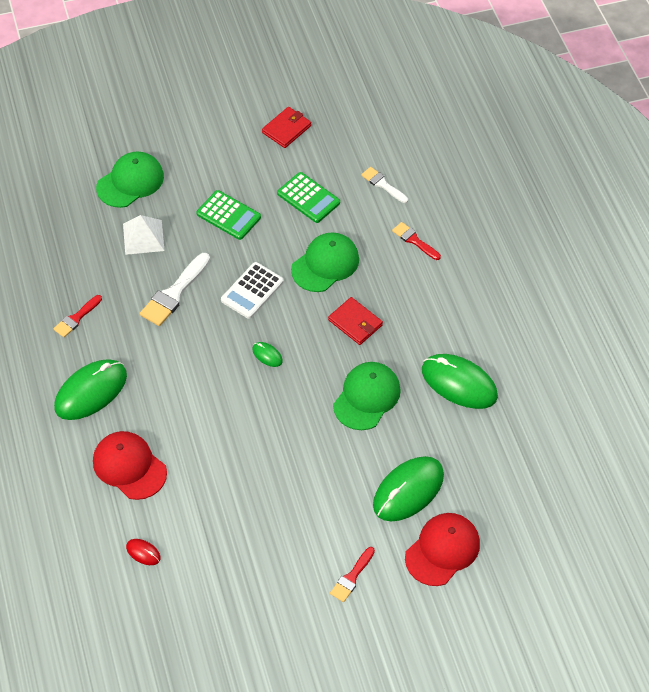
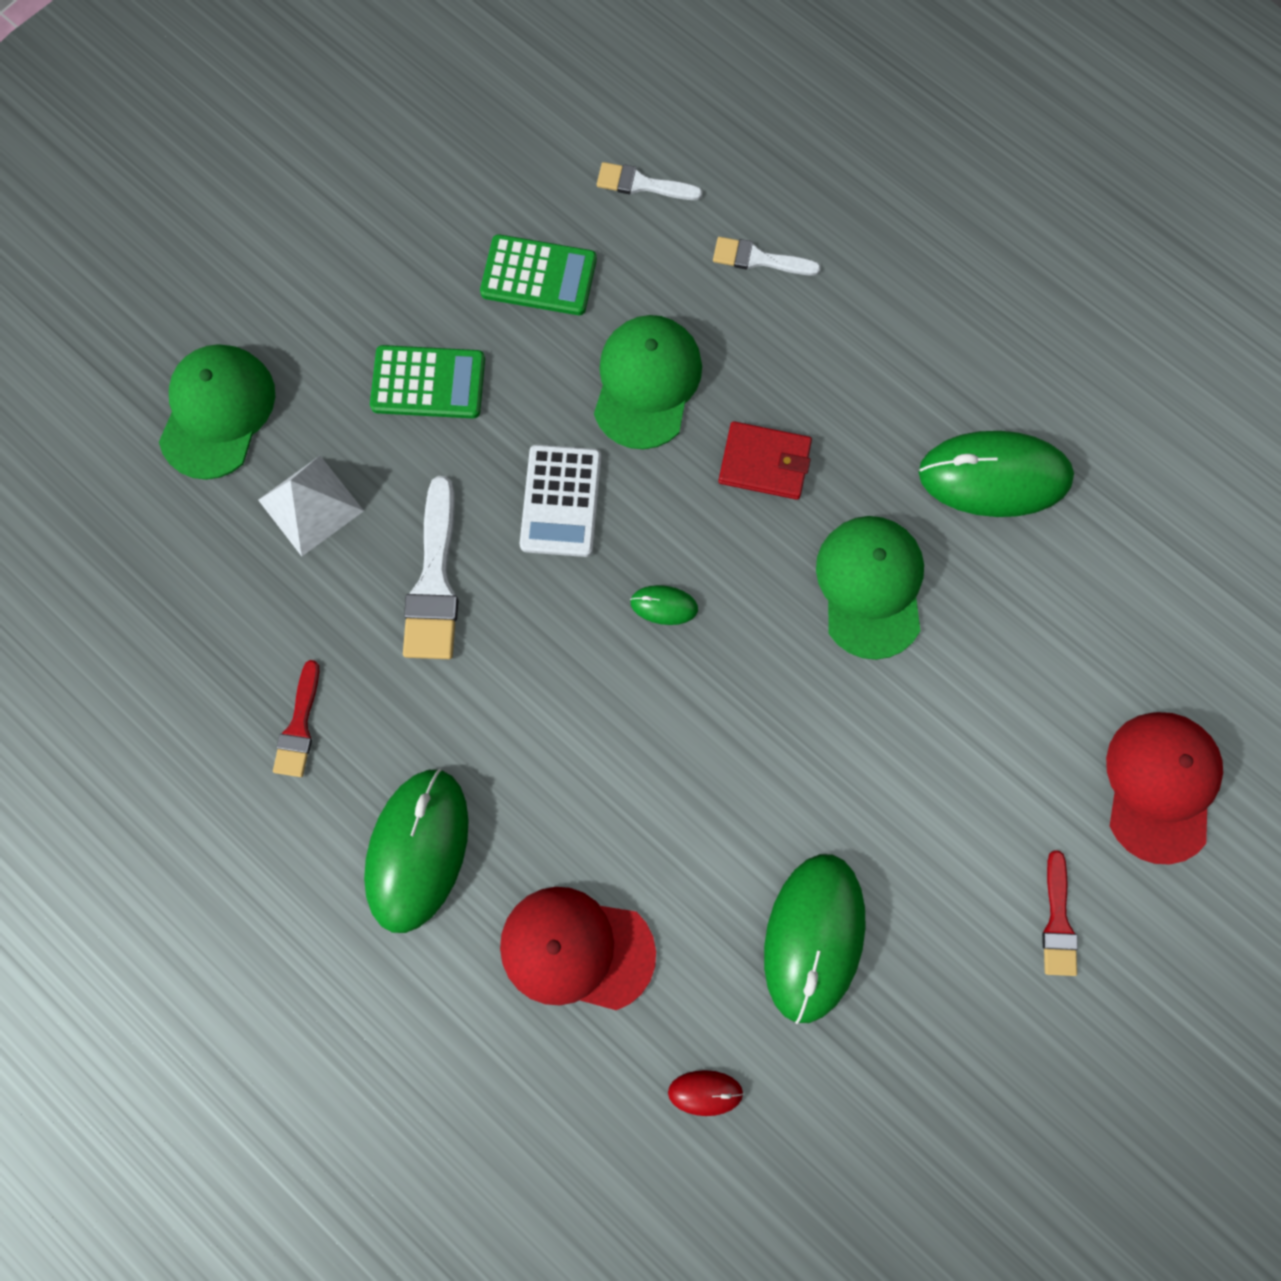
camera: 30 degrees left, 20 degrees up
red wallet [262,107,311,148] -> none
green mouse [373,456,444,521] -> green mouse moved to [764,854,866,1024]
red brush [392,222,441,260] -> white brush [713,237,821,276]

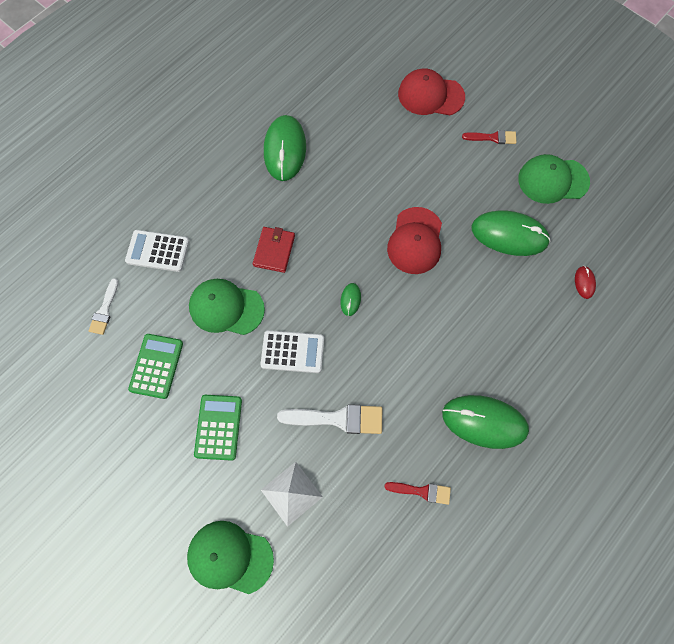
camera: 90 degrees left, 5 degrees down
red cap [500,887,656,1010] -> red cap moved to [387,207,442,274]
white brush [713,237,821,276] -> white calculator [125,230,189,272]
green cap [816,516,924,660] -> green cap moved to [518,154,590,204]

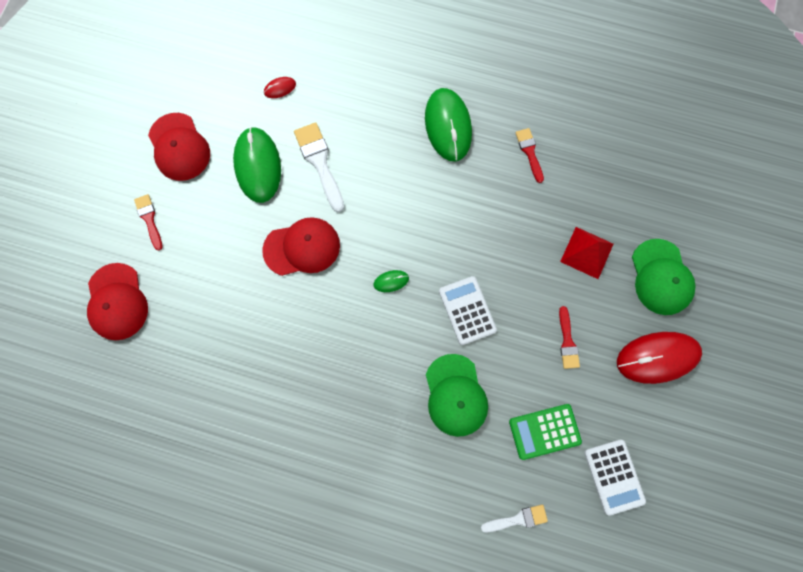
camera: 115 degrees left, 5 degrees up
white calculator [125,230,189,272] -> white calculator moved to [584,440,646,516]
green calculator [194,395,242,461] -> red brush [559,306,580,369]
red wallet [253,227,295,273] -> none
white pyramid [261,462,323,527] -> red pyramid [560,227,613,279]
green mouse [264,115,306,181] -> none
white brush [277,404,382,434] -> white brush moved to [294,122,344,212]
green cap [518,154,590,204] -> red cap [148,113,210,181]
none -> red mouse [617,332,702,384]

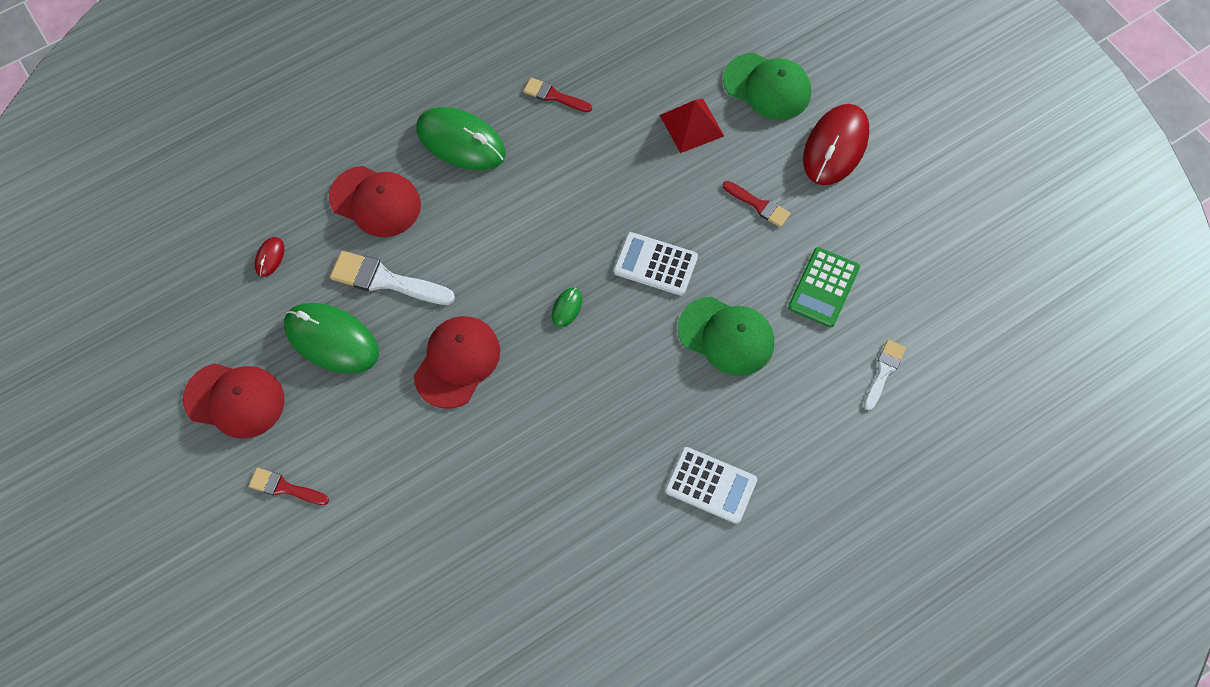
camera: 50 degrees left, 10 degrees down
red cap [87,263,148,340] -> red cap moved to [329,166,421,237]
white calculator [584,440,646,516] -> white calculator moved to [665,447,757,524]

